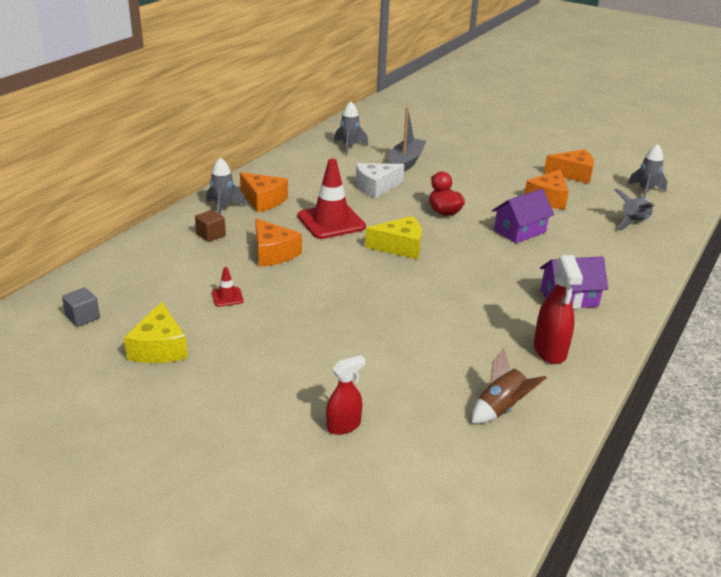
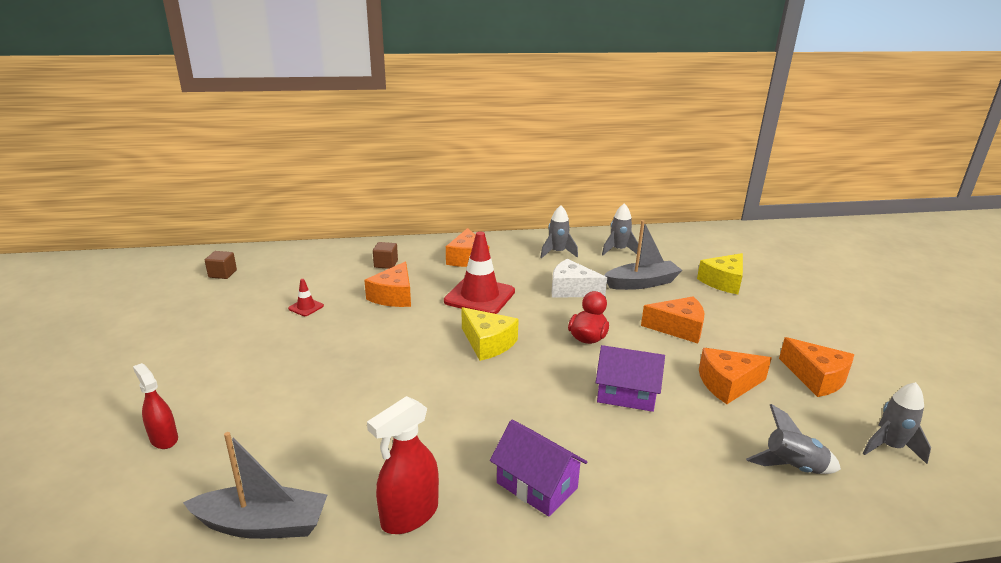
camera: 50 degrees right, 5 degrees down
grey cube [62,287,100,327] -> brown cube [205,251,237,279]
yellow cheese [124,301,188,363] -> yellow cheese moved to [697,253,743,294]
grey rocket [206,157,246,214] -> grey rocket moved to [540,205,578,259]
red spray bottle [326,355,366,435] -> red spray bottle turned 150 degrees counterclockwise [133,363,178,449]
brown rocket [472,348,547,424] -> grey boat [183,432,327,539]
none -> orange cheese [641,296,704,343]

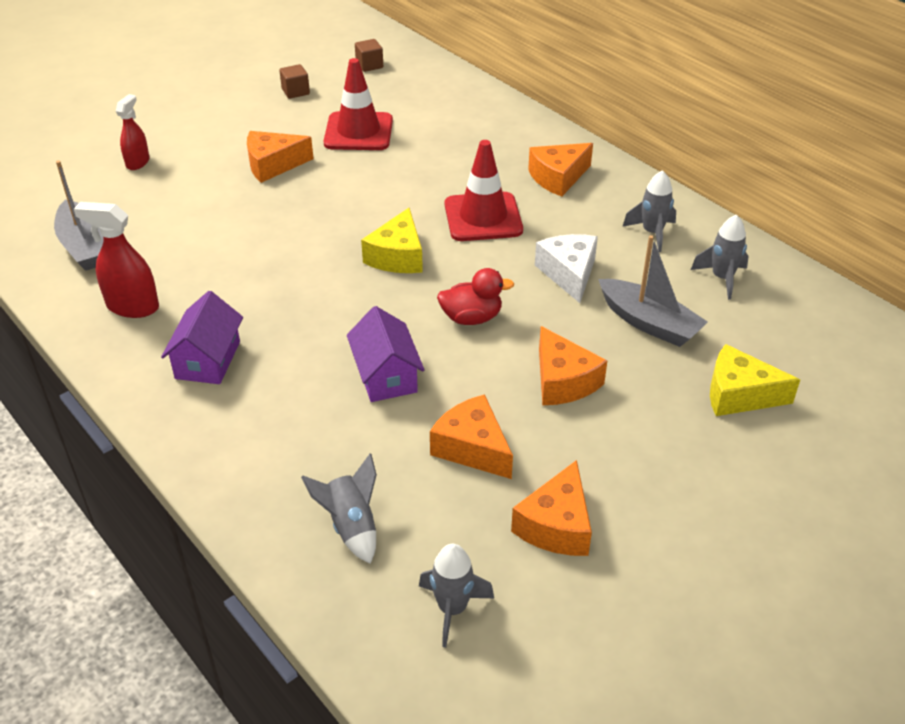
camera: 60 degrees right, 15 degrees up
red traffic cone [288,279,324,316] -> red traffic cone [324,58,393,150], size x2.27
orange cheese [364,261,411,307] -> orange cheese moved to [247,131,314,183]
brown cube [373,242,398,269] -> brown cube moved to [279,64,310,99]

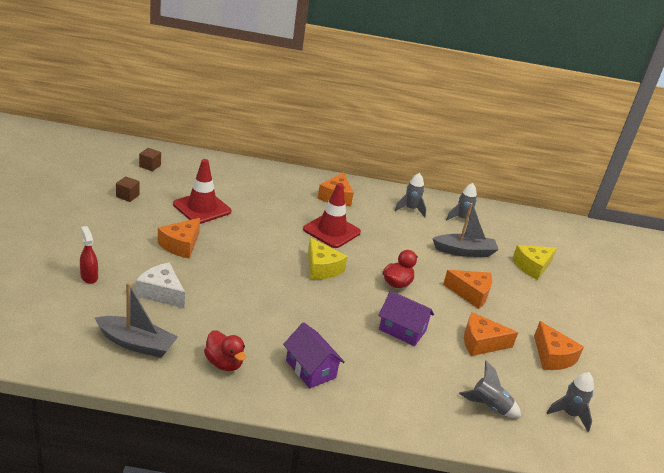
camera: 50 degrees left, 10 degrees down
red spray bottle [74,202,159,318] -> red duck [204,331,246,371]
white cheese [535,234,598,303] -> white cheese moved to [136,262,185,308]

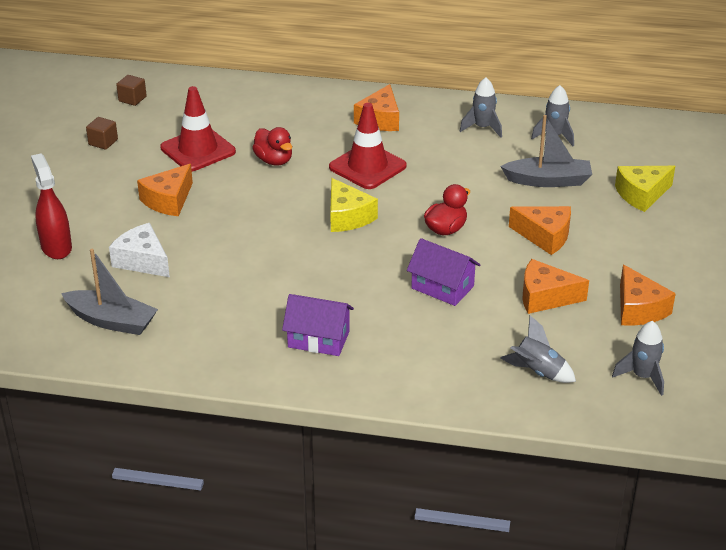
camera: 10 degrees right, 5 degrees up
red spray bottle [80,226,98,284] -> red spray bottle [31,153,72,259], size x1.50
red duck [204,331,246,371] -> red duck moved to [252,127,292,165]
purple house [283,322,345,388] -> purple house turned 45 degrees counterclockwise [282,294,354,356]

